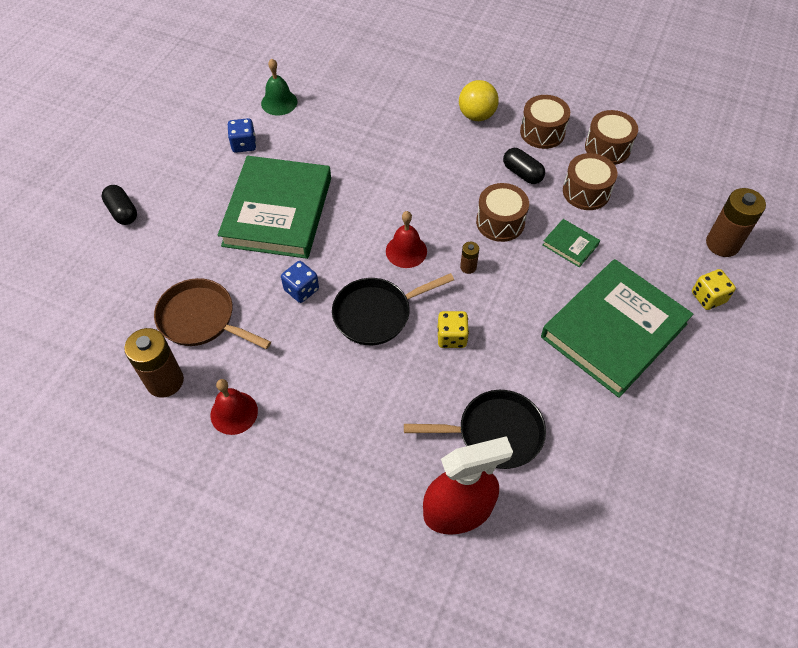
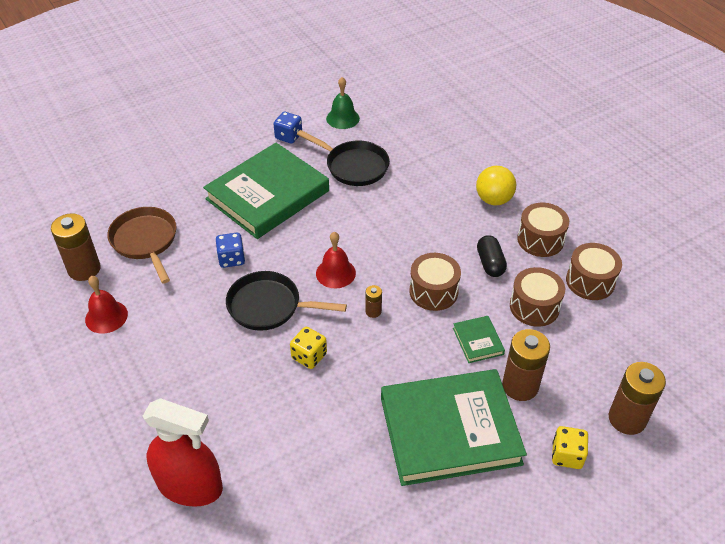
camera: 35 degrees right, 10 degrees down
black capsule [101,185,137,225] -> none
black pan [404,390,546,469] -> black pan moved to [297,130,390,186]
none -> brown battery [502,329,550,401]

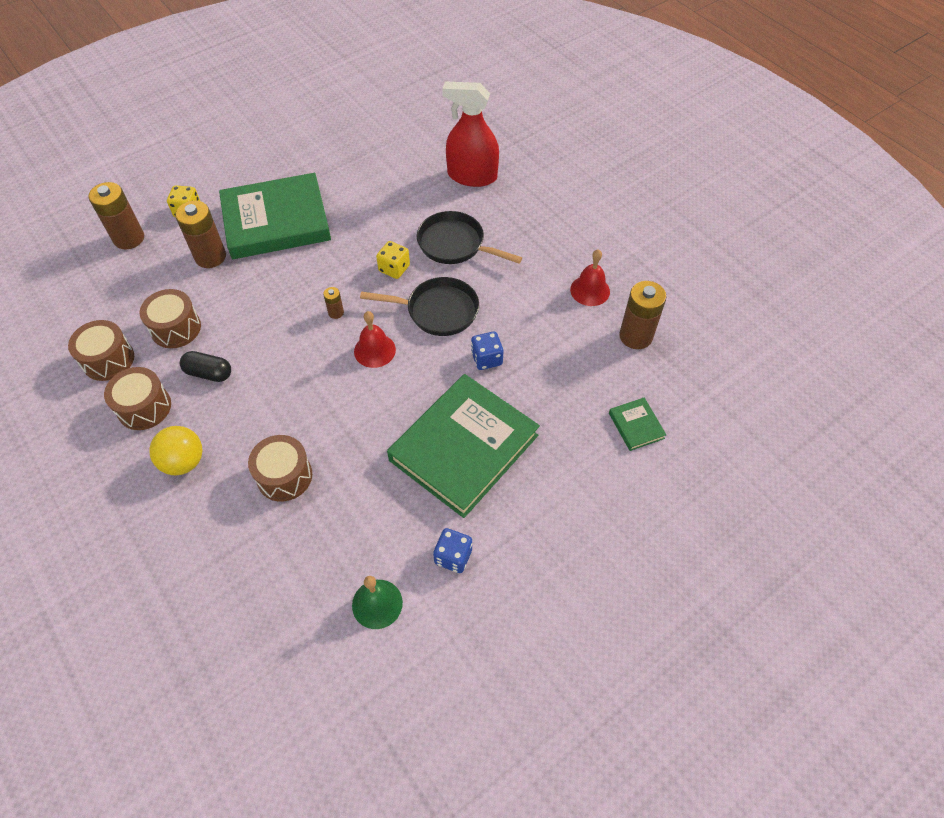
camera: 175 degrees right, 10 degrees up
brown pan [107,207,177,283] -> none
black pan [297,130,390,186] -> black pan moved to [417,211,522,264]
brown drum [409,253,461,311] -> brown drum moved to [248,435,312,502]
green book [453,316,505,363] -> green book moved to [609,397,666,451]
black capsule [477,235,507,277] -> black capsule turned 60 degrees counterclockwise [180,351,231,382]

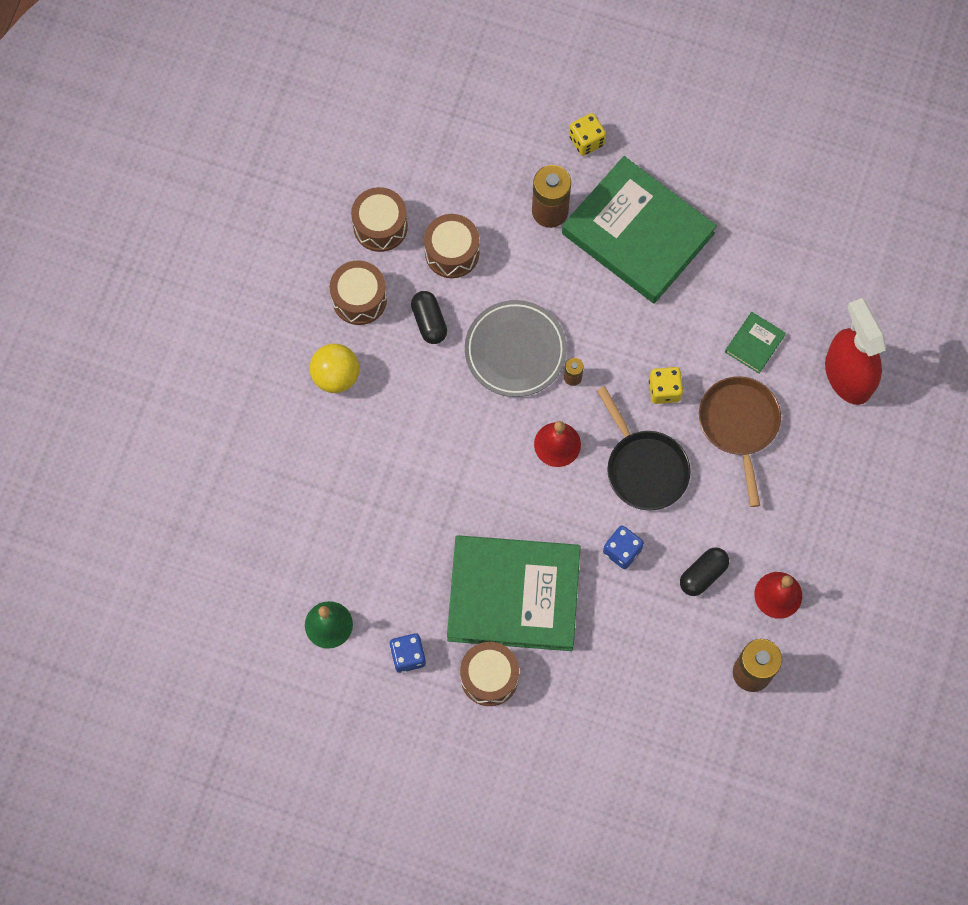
camera: 55 degrees right, 15 degrees up
brown battery [88,182,144,249] -> none
brown drum [248,435,312,502] -> brown drum moved to [460,642,519,706]
black pan [417,211,522,264] -> brown pan [699,376,781,507]
green book [609,397,666,451] -> green book moved to [725,312,786,374]
none -> grey plate [465,300,567,397]
none -> black capsule [680,547,729,596]

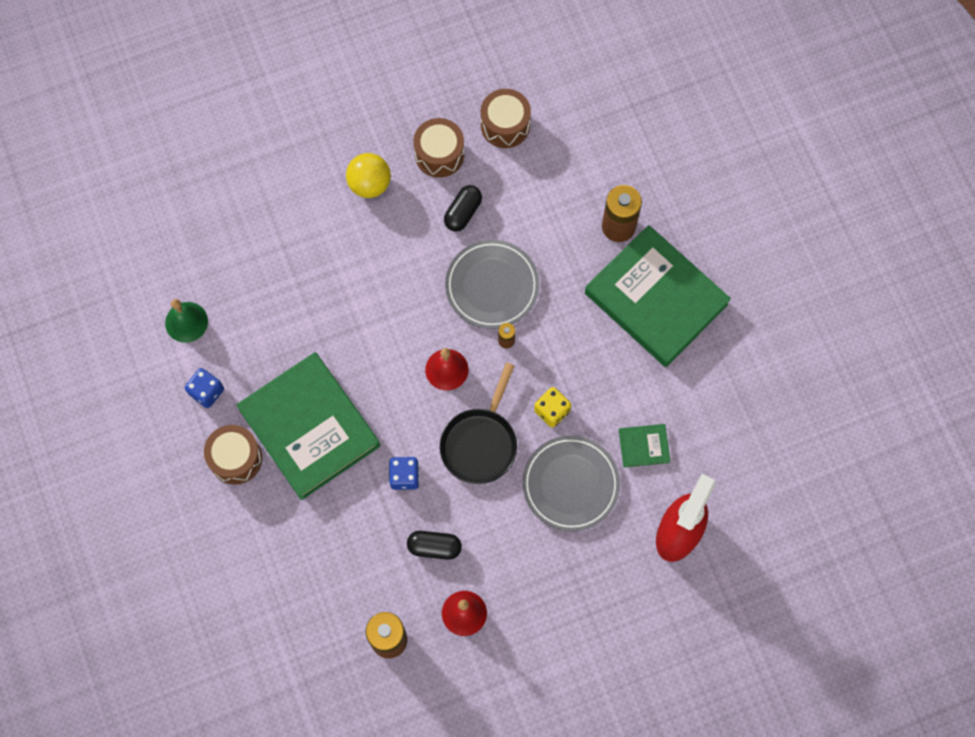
camera: 50 degrees right, 0 degrees up
brown drum [424,214,479,278] -> none
green book [562,156,717,304] -> green book turned 45 degrees counterclockwise [585,225,731,367]
yellow dice [569,113,606,156] -> none
brown pan [699,376,781,507] -> grey plate [522,435,620,532]

